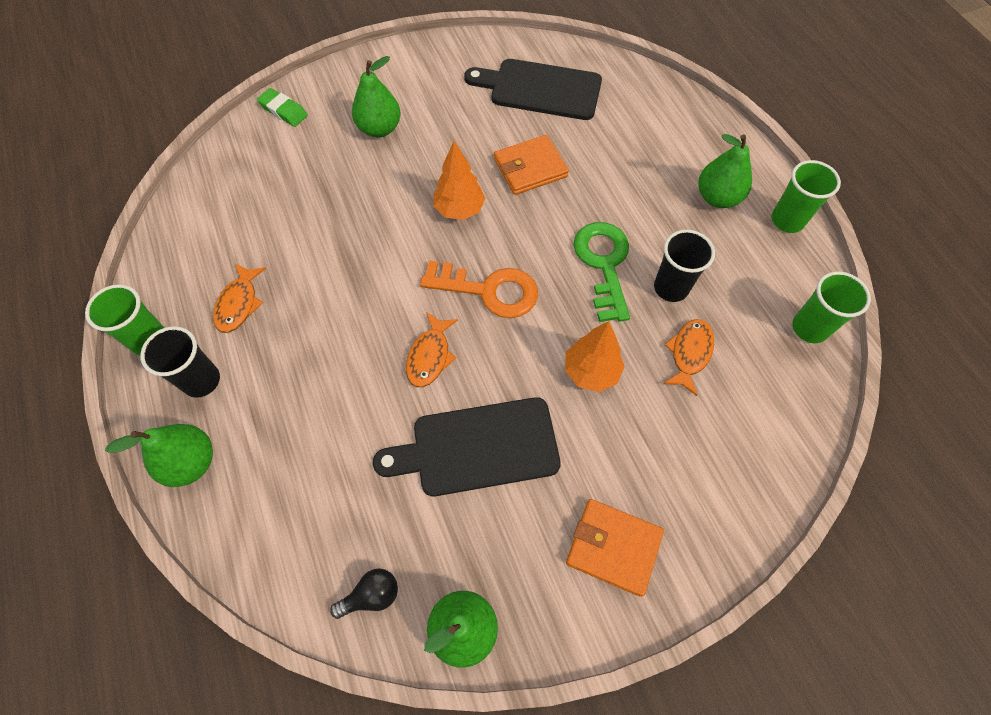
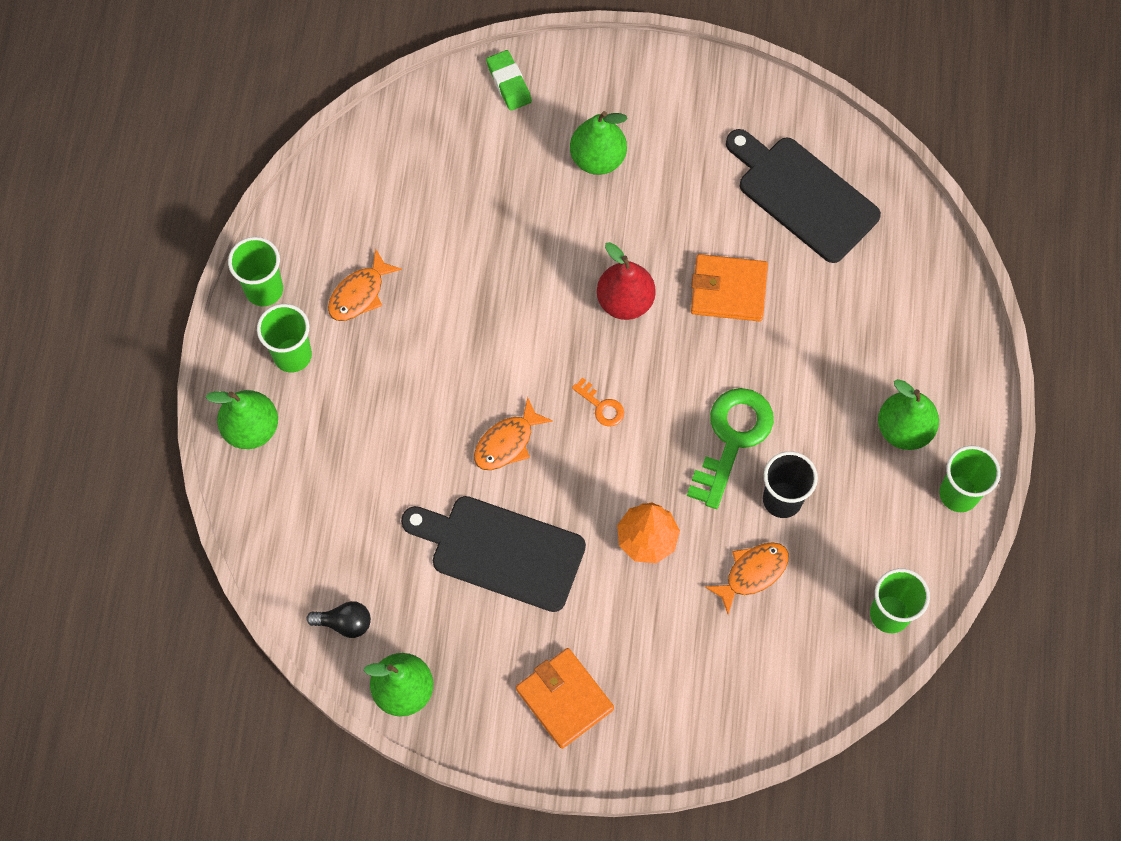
camera: 30 degrees right, 5 degrees up
black cup [140,326,220,397] -> green cup [257,304,312,372]
orange key [420,261,538,318] -> orange key [572,378,624,426], size x0.47
orange tree [434,141,485,220] -> red pear [597,242,656,320]

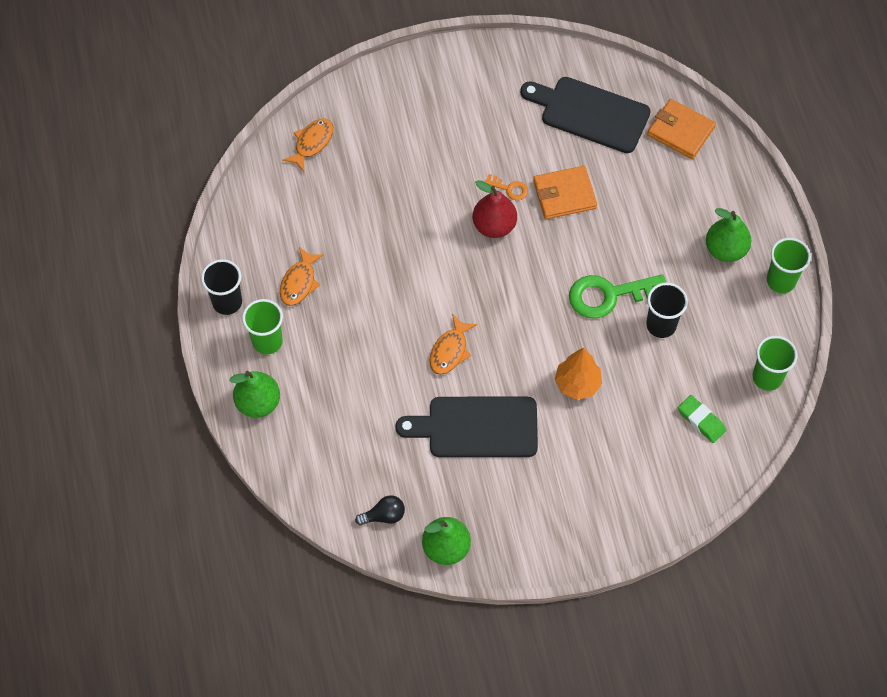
camera: 20 degrees left, 5 degrees down
green cup [228,237,283,306] -> black cup [201,259,242,315]
green eraser [486,50,532,111] -> green eraser moved to [678,395,726,443]
orange wallet [516,648,614,749] -> orange wallet moved to [647,99,716,159]
green pear [570,111,627,175] -> none
orange key [572,378,624,426] -> orange key moved to [484,174,528,200]
green key [687,388,774,509] -> green key turned 105 degrees counterclockwise [569,274,666,319]
orange fish [705,542,789,615] -> orange fish moved to [282,118,333,172]

